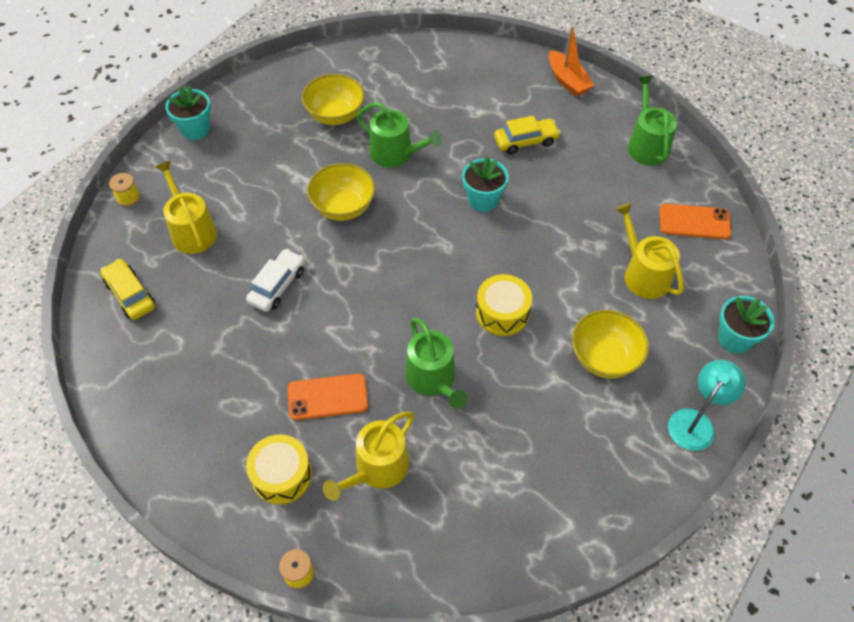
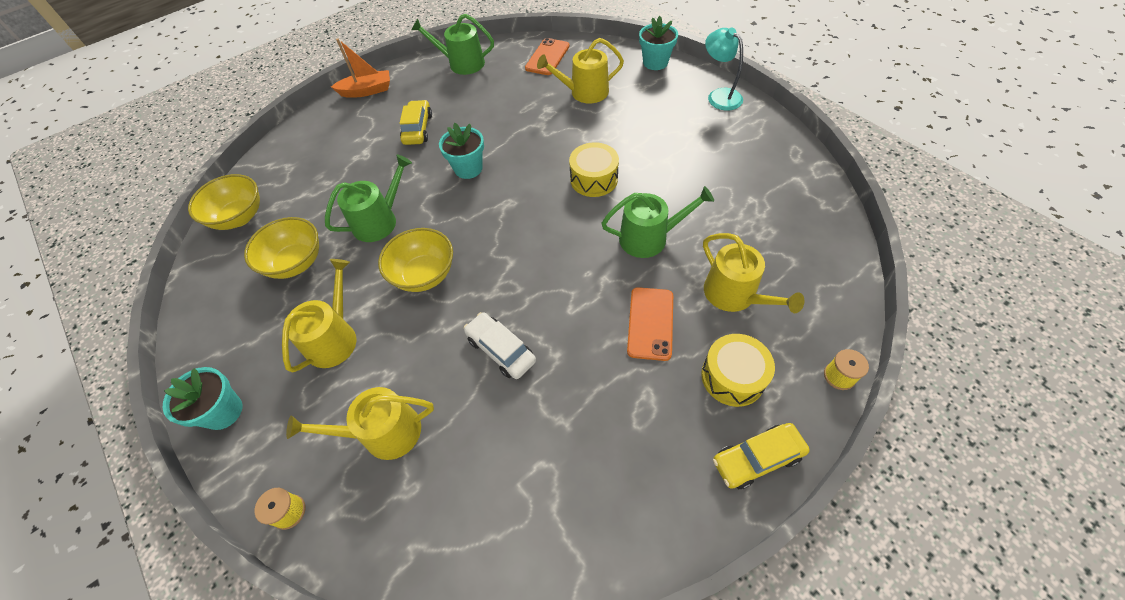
camera: 70 degrees left, 0 degrees up
yellow car [100,259,155,320] -> yellow car moved to [713,423,810,489]
yellow bowl [572,310,649,379] -> yellow bowl moved to [188,174,260,230]
none -> yellow watering can [282,259,357,373]

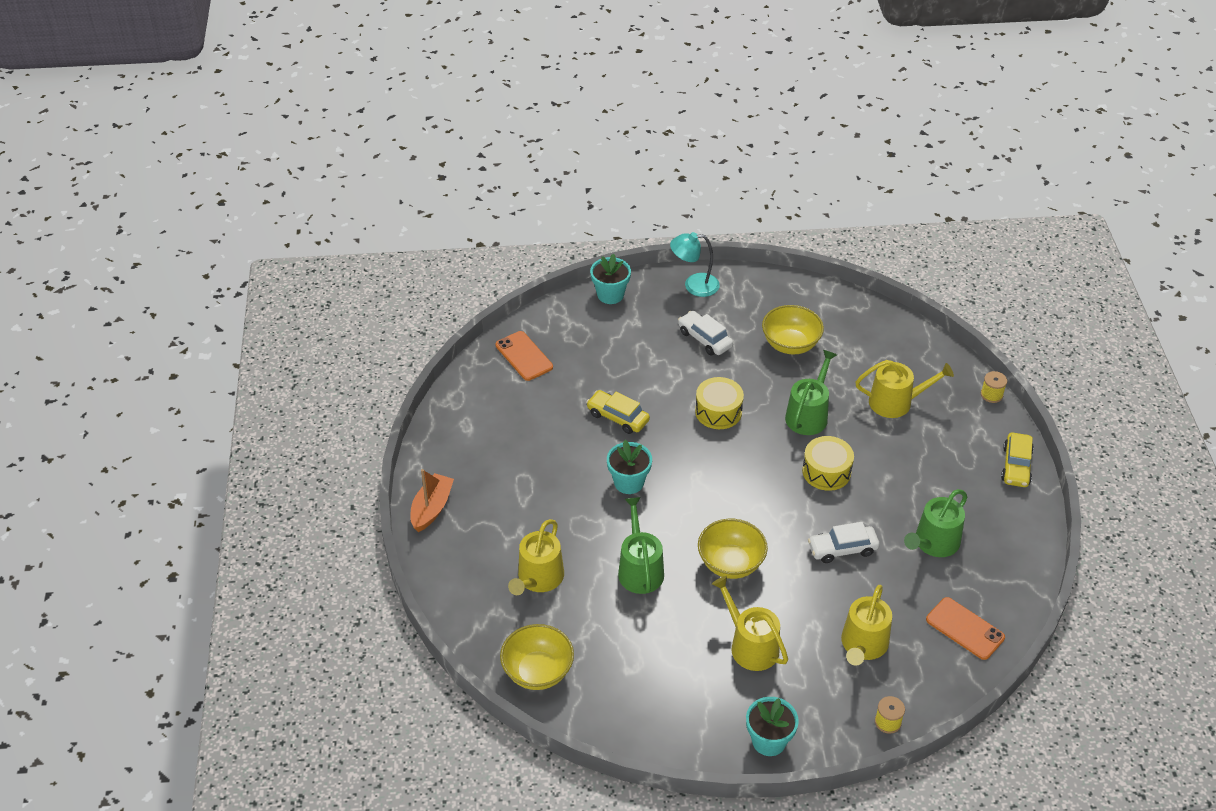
camera: 60 degrees left, 10 degrees down
yellow bowl [244,217,319,279] -> yellow bowl moved to [762,305,824,354]
yellow car [400,100,432,145] -> yellow car moved to [586,390,650,434]
green watering can [412,14,494,75] -> green watering can moved to [904,489,967,557]
yellow watering can [537,38,624,103] -> yellow watering can moved to [508,519,564,595]
orange phone [627,287,673,361] -> orange phone moved to [926,597,1005,660]
yellow drum [701,334,775,407] -> yellow drum moved to [802,436,854,491]
none -> white car [678,311,733,356]

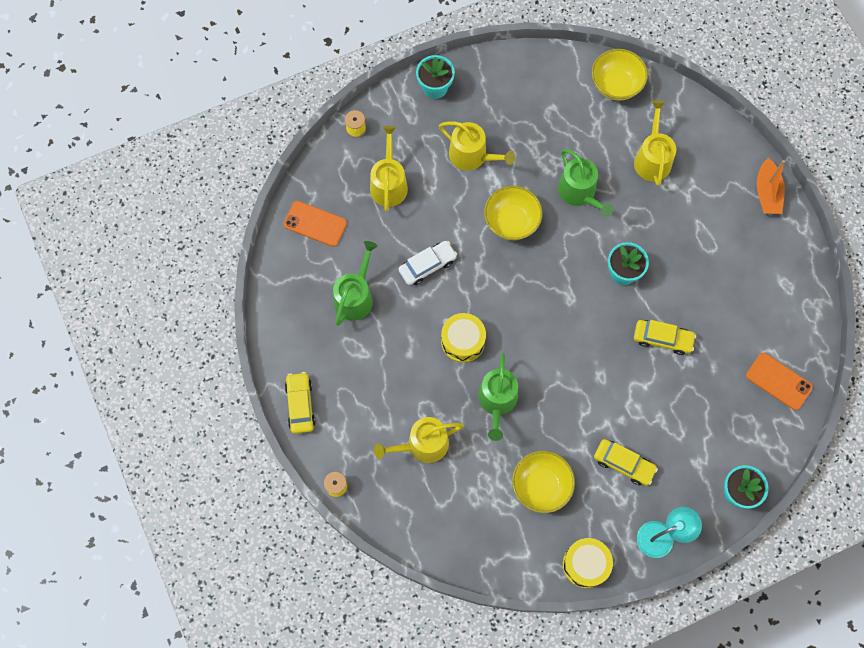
camera: 160 degrees right, 25 degrees up
white car [678,311,733,356] -> yellow car [594,439,658,486]
yellow drum [695,377,744,429] -> yellow drum moved to [563,538,613,588]

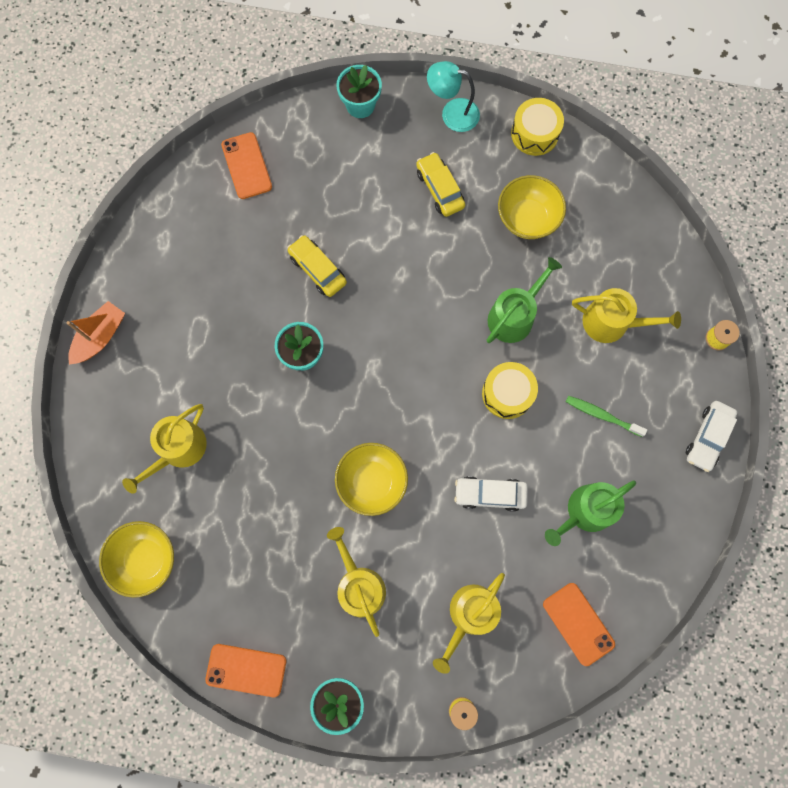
camera: 145 degrees left, 5 degrees up
yellow car [285,372,316,434] -> white car [686,401,737,472]
green watering can [558,149,614,217] -> none
none -> orange phone [205,644,286,697]
none -> green toothbrush [566,396,647,437]

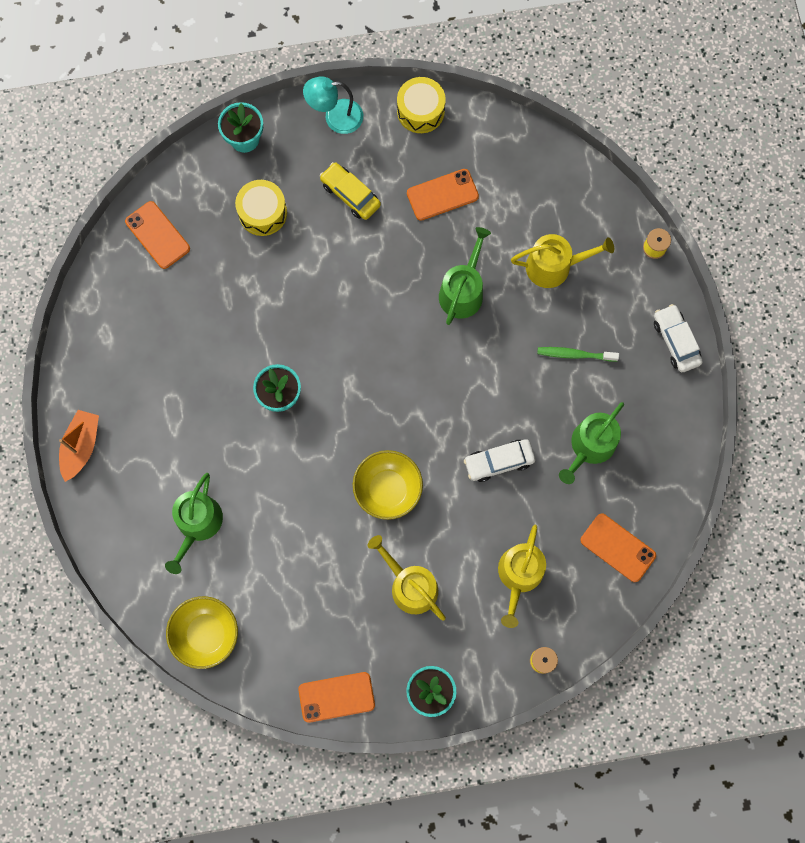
camera: 20 degrees left, 0 degrees up
yellow watering can [122,404,207,494] -> green watering can [165,473,223,574]
yellow car [287,235,347,297] -> none
yellow drum [482,362,538,419] -> yellow drum moved to [235,180,287,236]
yellow bowl [498,175,566,239] -> orange phone [407,169,479,221]
white car [686,401,737,472] -> white car turned 150 degrees clockwise [654,304,703,372]

